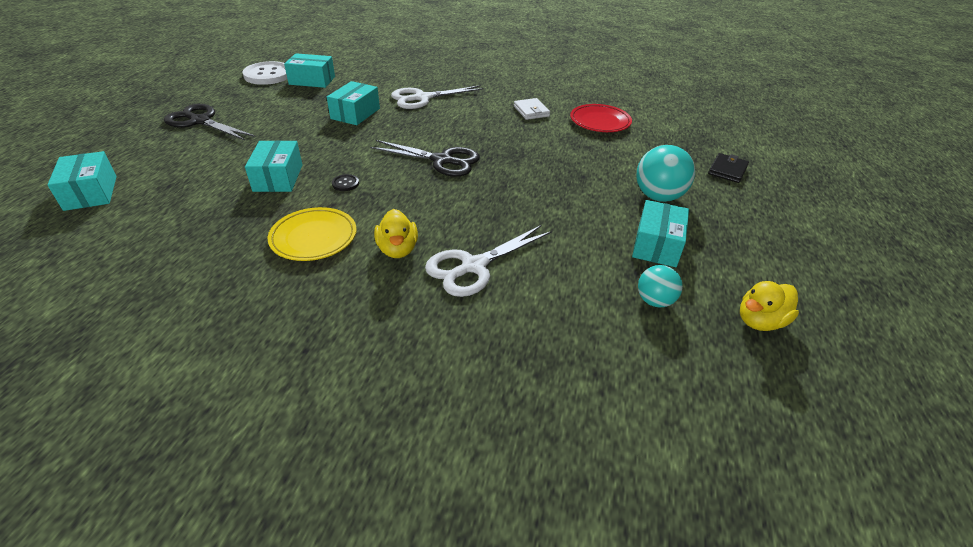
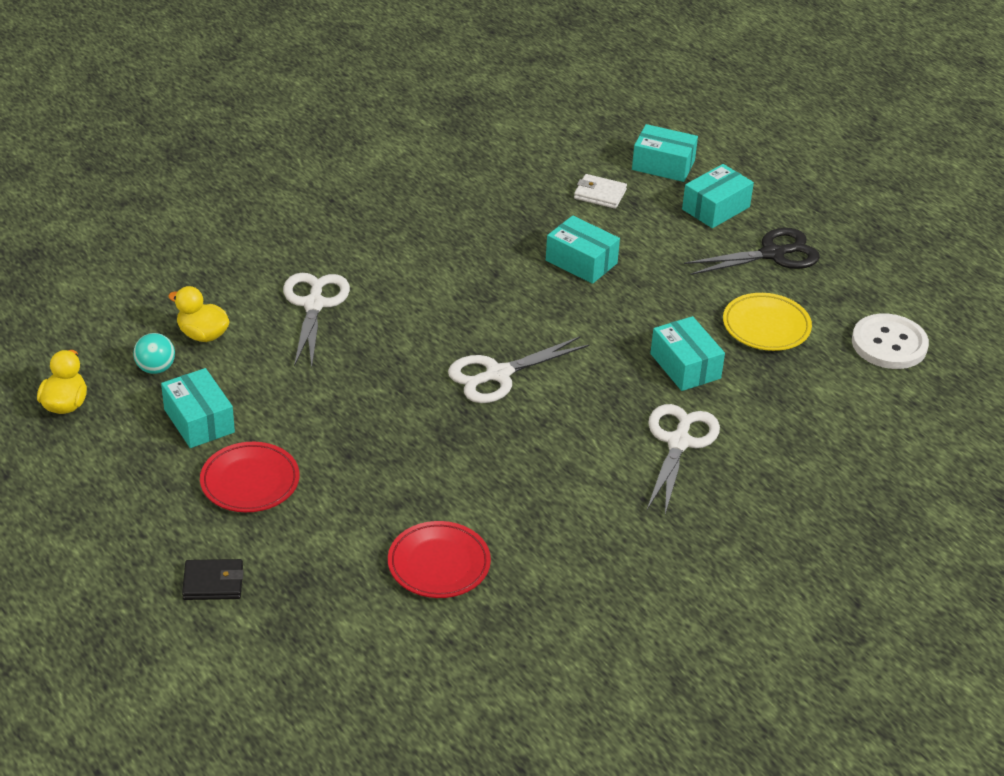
camera: 130 degrees right, 0 degrees up
yellow plate [268,207,357,261] -> yellow plate moved to [723,293,812,351]
turquoise box [284,53,335,88] -> turquoise box moved to [682,164,754,228]
black button [332,174,359,191] -> none
black scissors [370,140,480,177] -> white scissors [448,337,590,403]
yellow duck [374,209,418,258] -> yellow duck moved to [168,286,230,342]
white wallet [514,98,550,120] -> white wallet moved to [574,174,627,209]
turquoise ball [636,145,695,202] -> red plate [200,442,299,512]
black wallet [708,153,749,183] -> black wallet turned 75 degrees counterclockwise [182,559,244,600]

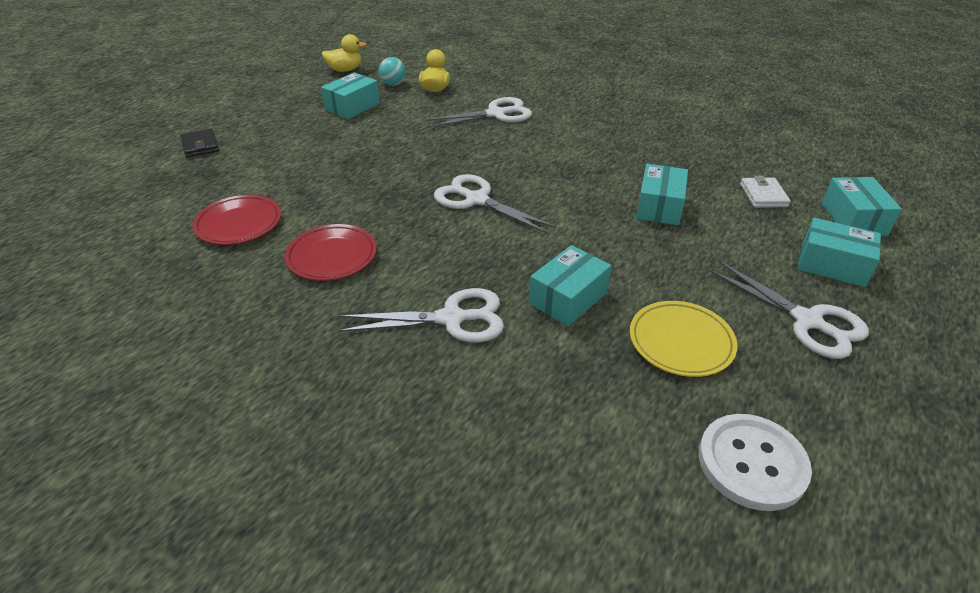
camera: 70 degrees right, 0 degrees up
red plate [200,442,299,512] -> red plate moved to [284,224,377,281]
black scissors [684,228,820,275] -> white scissors [708,260,869,359]

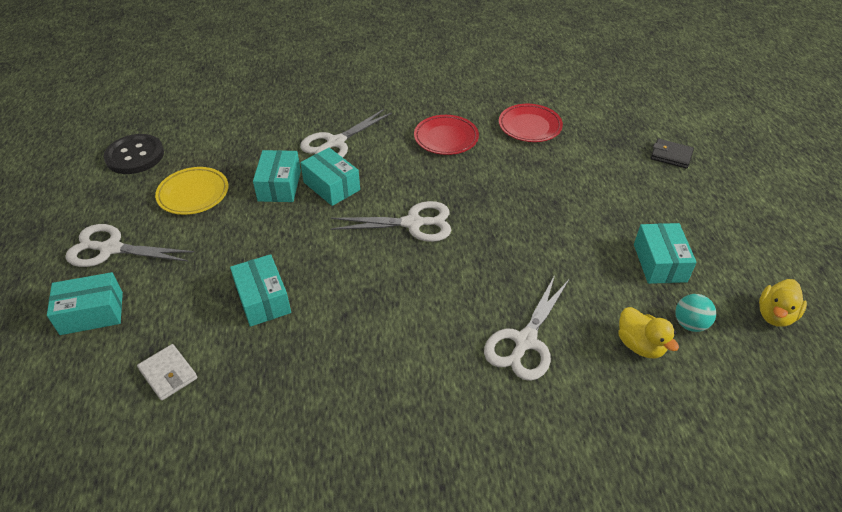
camera: 140 degrees right, 5 degrees up
white button [699,414,812,511] -> black button [103,134,164,174]
turquoise box [822,177,902,236] -> turquoise box moved to [300,148,360,206]

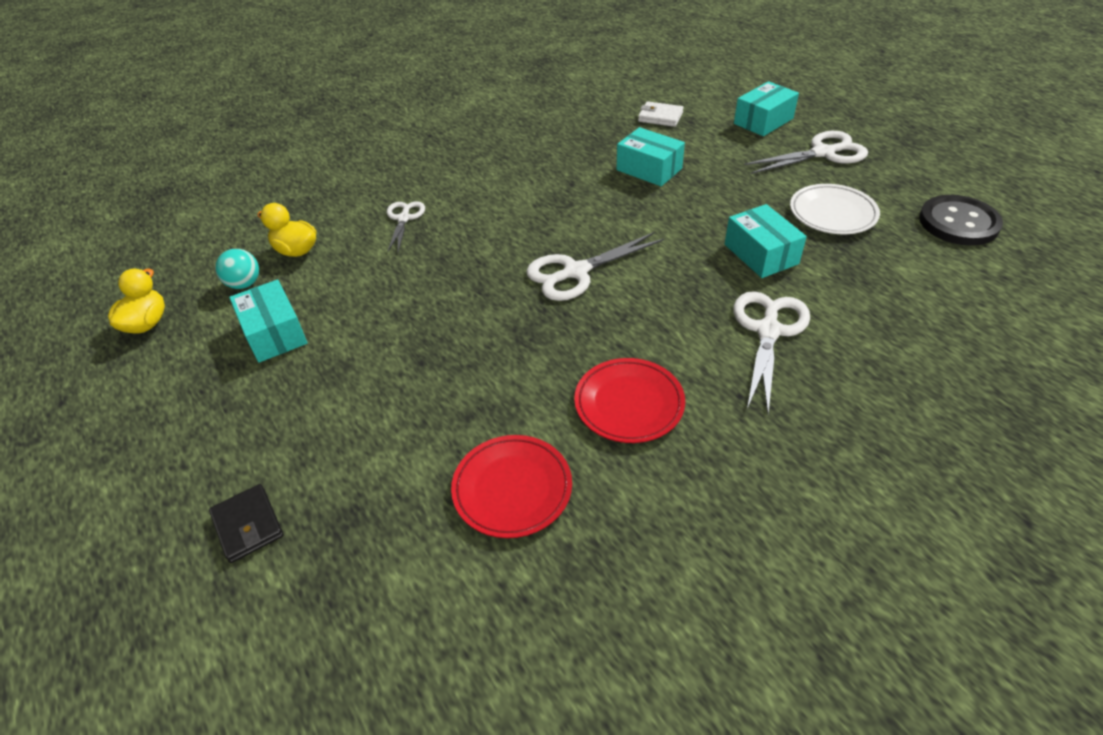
camera: 155 degrees right, 0 degrees up
yellow plate [155,167,228,215] -> white plate [790,184,880,234]
turquoise box [300,148,360,206] -> none
white scissors [484,275,569,381] -> white scissors [387,201,425,253], size x0.63
black wallet [651,139,694,169] -> black wallet turned 60 degrees clockwise [209,484,284,563]

